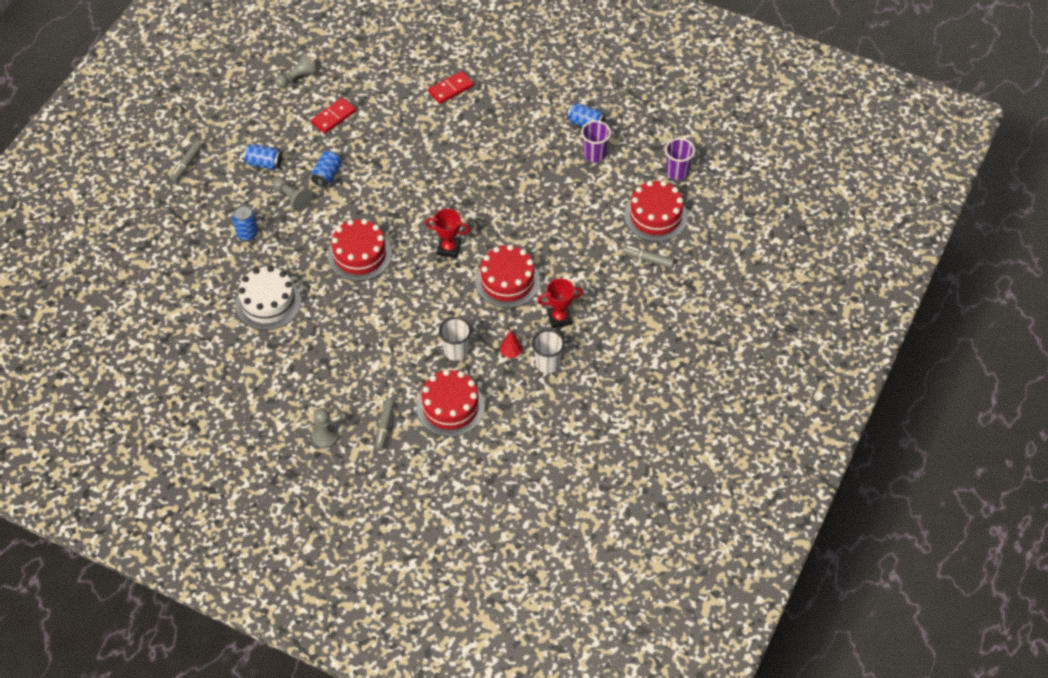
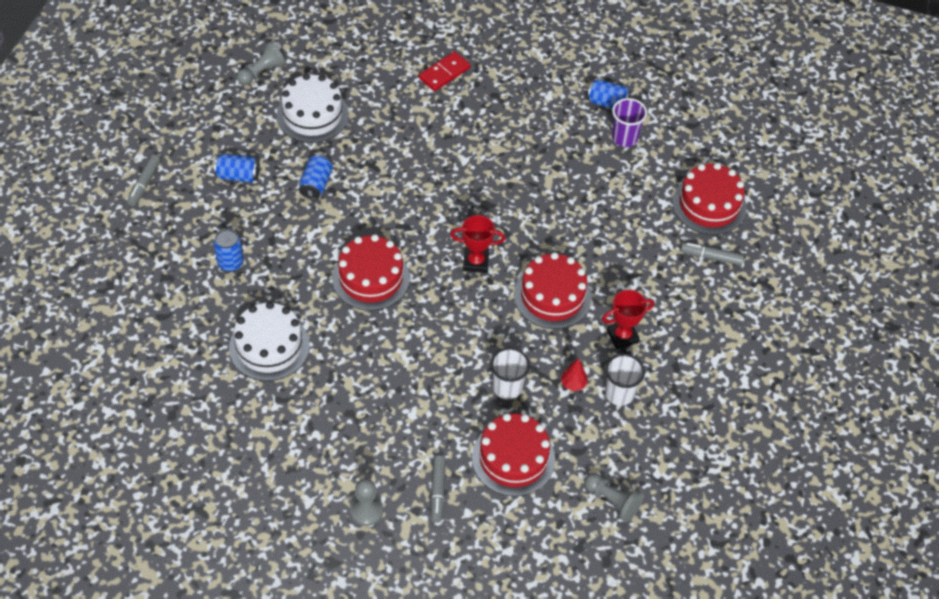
camera: 10 degrees left, 0 degrees up
grey pawn [273,177,312,212] -> grey pawn moved to [584,473,644,522]
red domino [311,98,356,133] -> white cake [277,74,349,143]
purple cup [665,138,695,180] -> none

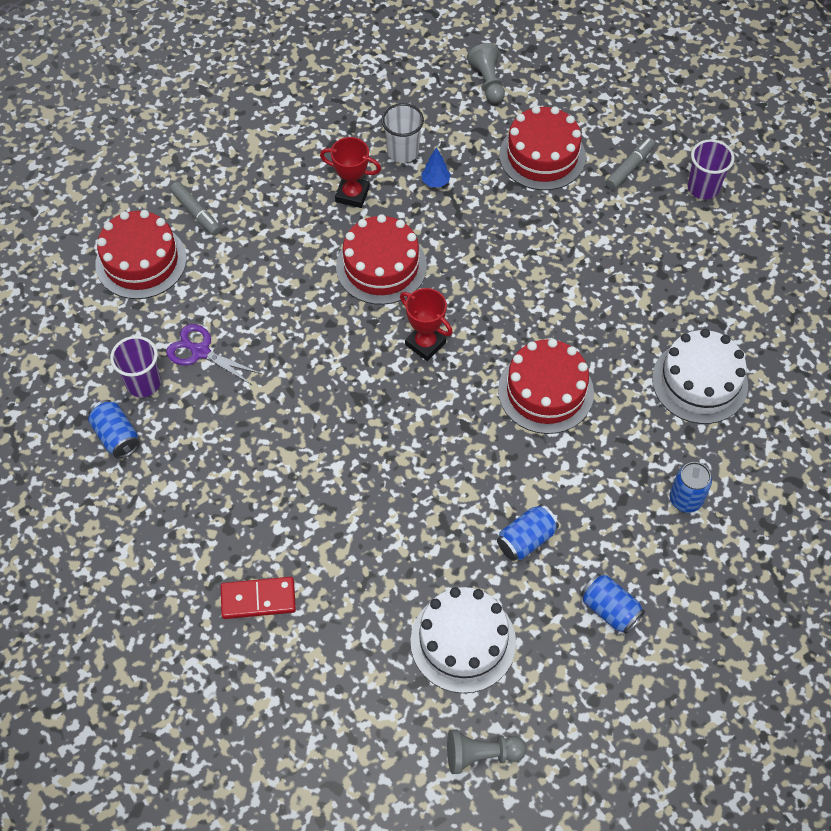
camera: 140 degrees left, 5 degrees up
grey marker [127,155,161,206] -> none
grey pawn [350,478,383,526] -> purple cup [688,139,734,200]
white cup [490,347,530,400] -> none
red tree [561,358,588,391] -> blue tree [421,147,451,187]
none -> purple scissors [166,324,262,386]

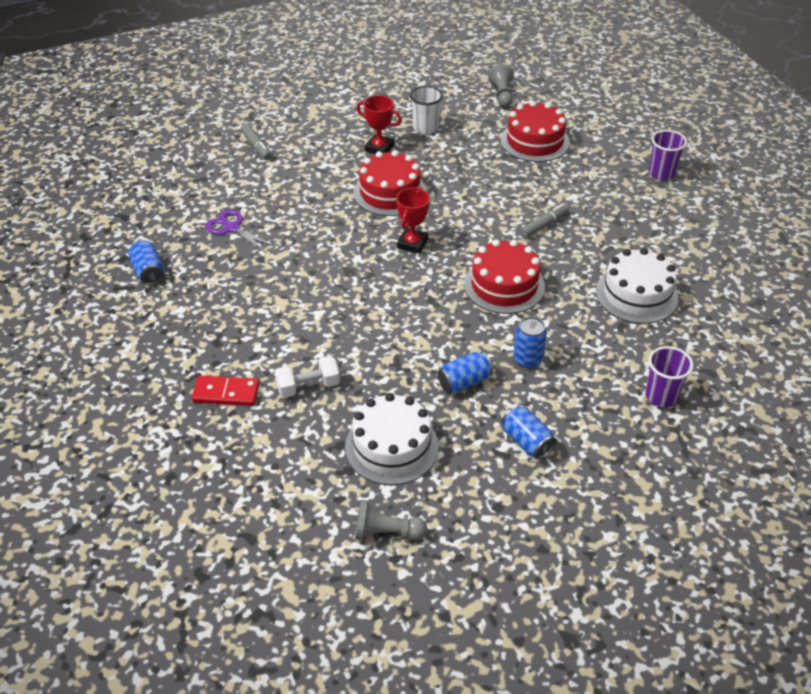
camera: 10 degrees right, 15 degrees down
red cake [96,210,187,299] -> none
purple cup [110,336,161,398] -> purple cup moved to [645,346,694,407]
red trophy [400,288,453,361] -> red trophy turned 60 degrees clockwise [396,188,430,254]
blue tree [421,147,451,187] -> none
grey marker [606,138,655,190] -> grey marker moved to [519,203,569,239]
blue can [670,462,712,513] -> blue can moved to [513,317,547,368]
none -> white dumbbell [275,356,340,398]

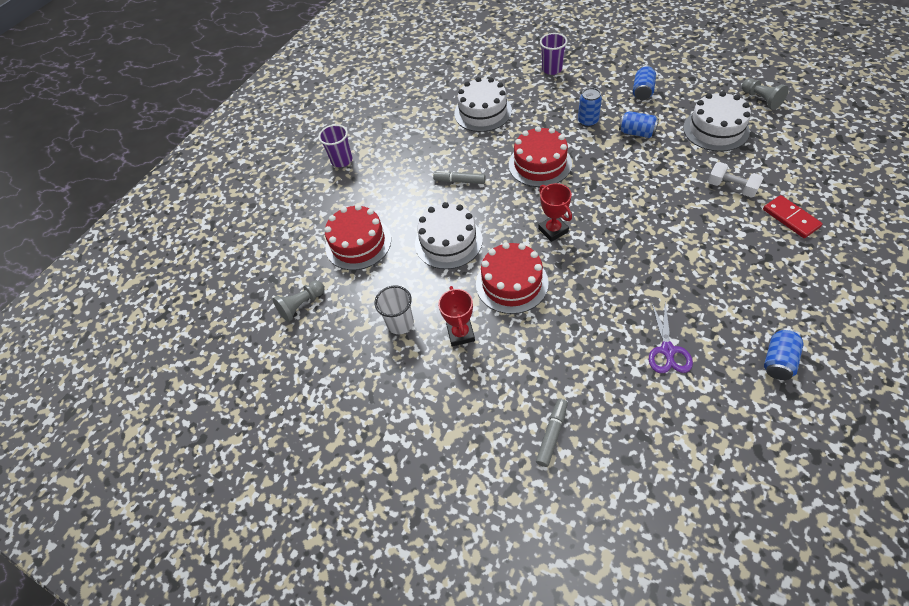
camera: 120 degrees left, 10 degrees up
red trophy [396,188,430,254] -> red trophy turned 75 degrees clockwise [538,183,572,242]
none -> white cake [415,202,483,269]

